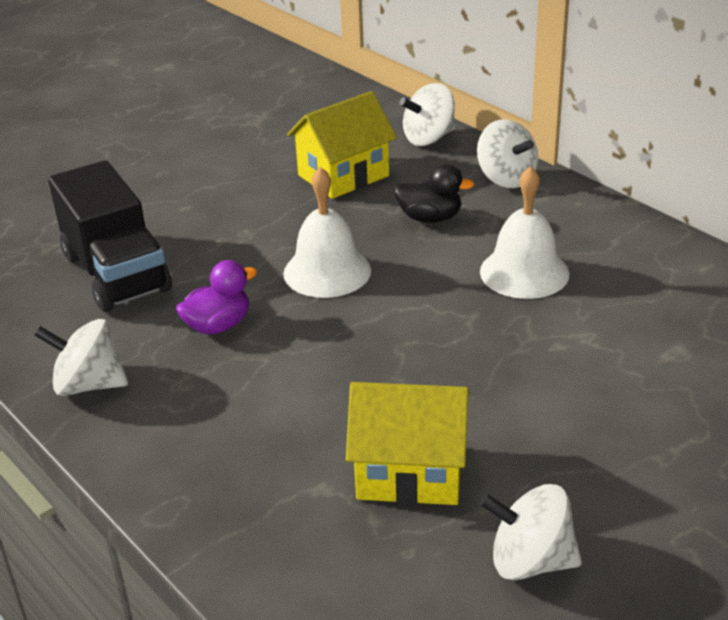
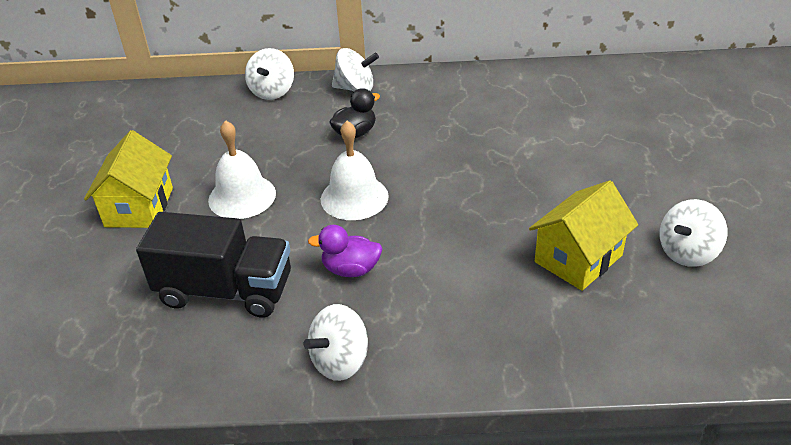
camera: 50 degrees left, 5 degrees up
purple duck [176,260,257,334] -> purple duck turned 90 degrees counterclockwise [308,225,382,277]
yellow house [287,91,397,199] -> yellow house moved to [84,130,173,228]
white bell [480,166,569,299] -> white bell moved to [208,120,276,219]

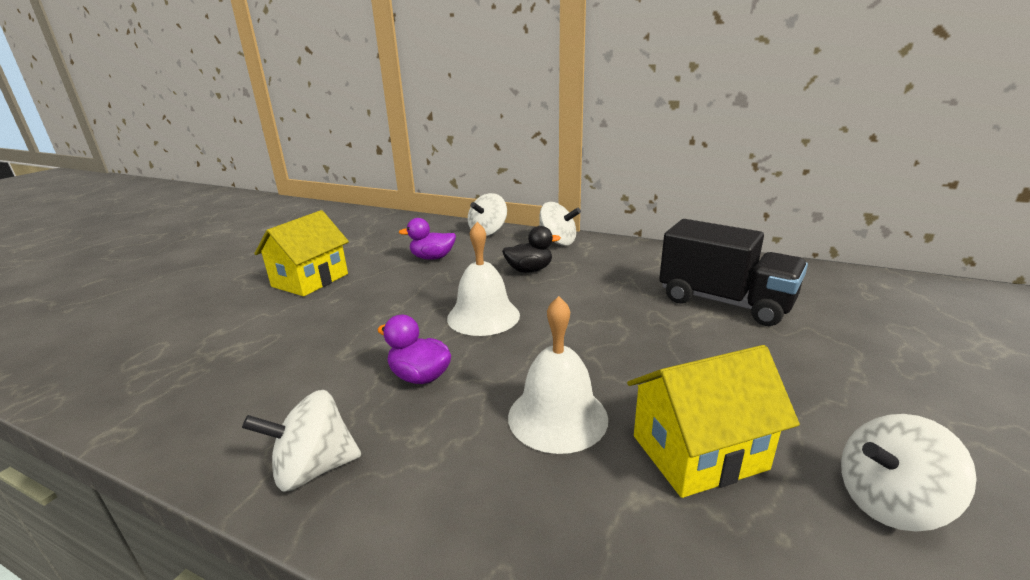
camera: 25 degrees right, 15 degrees down
black truck [136,212,291,318] -> black truck moved to [659,219,808,326]
white bell [208,120,276,219] -> white bell moved to [508,296,608,454]
none -> purple duck [399,218,456,260]

